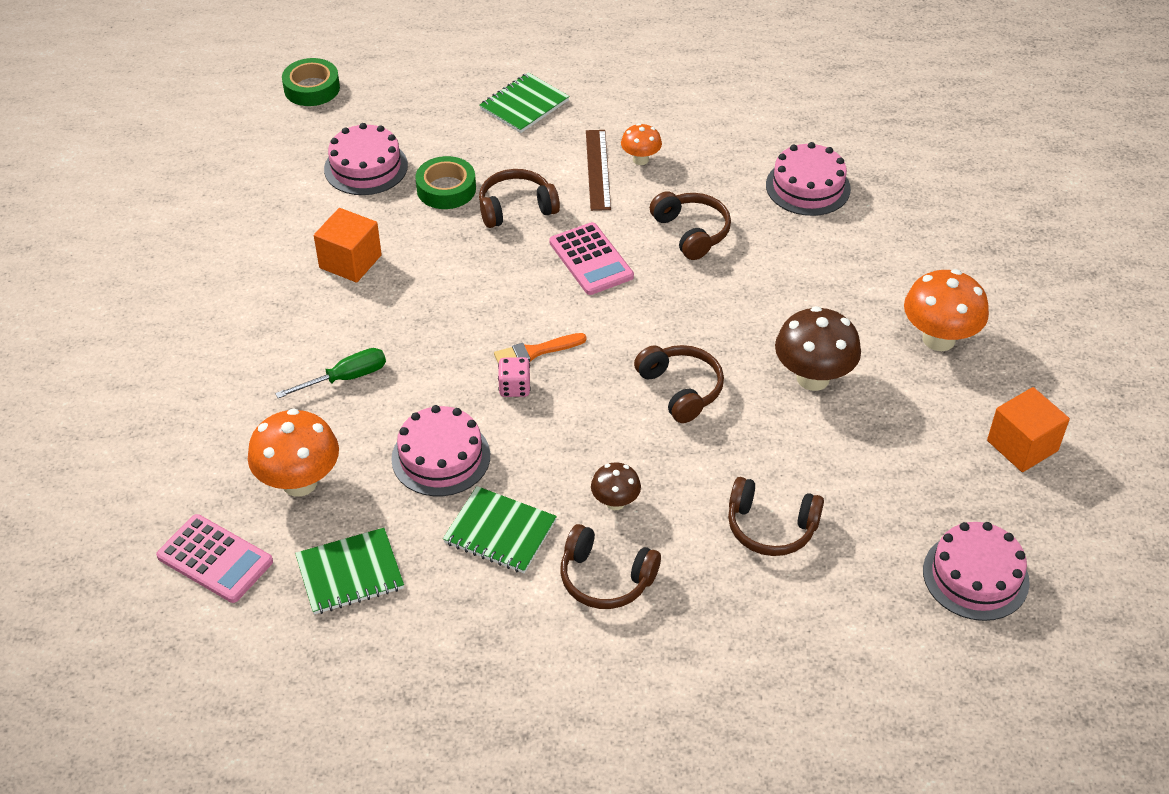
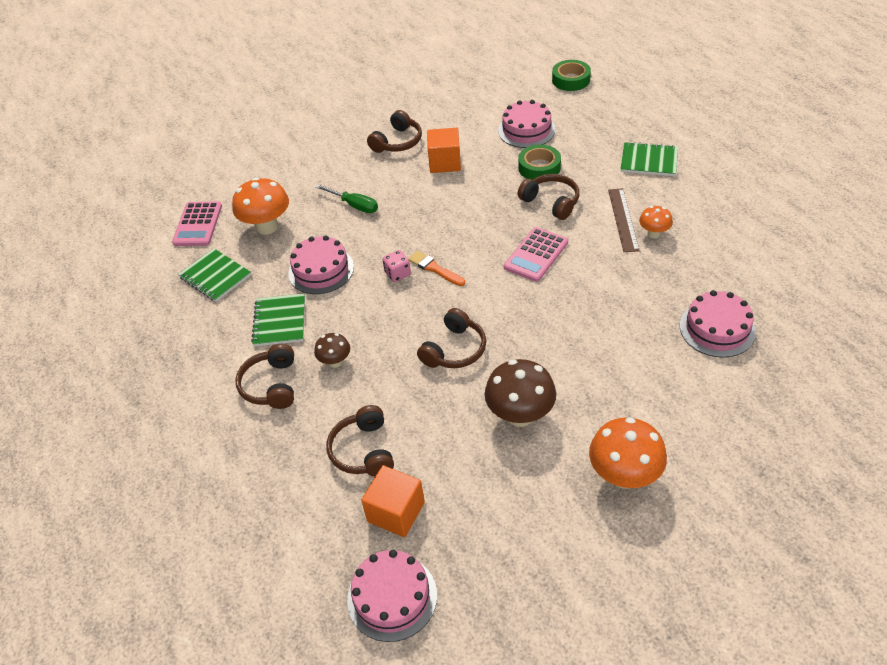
camera: 65 degrees right, 0 degrees up
brown ruler [586,130,611,211] -> brown ruler turned 60 degrees counterclockwise [608,188,640,252]
brown headphones [650,191,731,260] -> brown headphones moved to [367,110,422,153]
orange cube [987,387,1070,472] -> orange cube moved to [361,465,425,537]

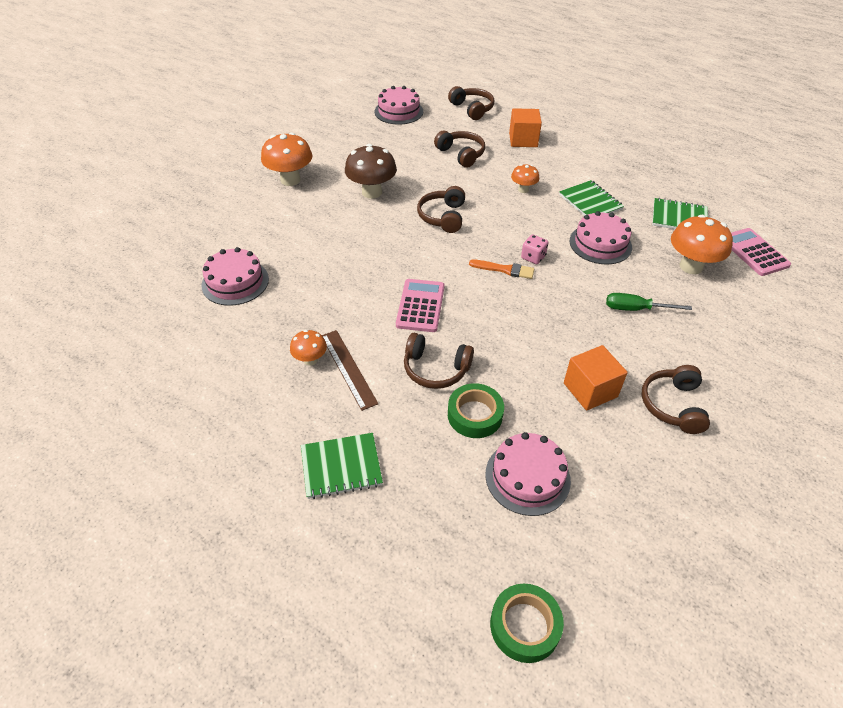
camera: 150 degrees right, 0 degrees up
brown headphones [235,344,294,409] -> brown headphones moved to [448,86,494,120]
brown mushroom [314,333,350,368] -> orange mushroom [511,164,539,193]
orange cube [361,465,425,537] -> orange cube moved to [509,108,542,147]

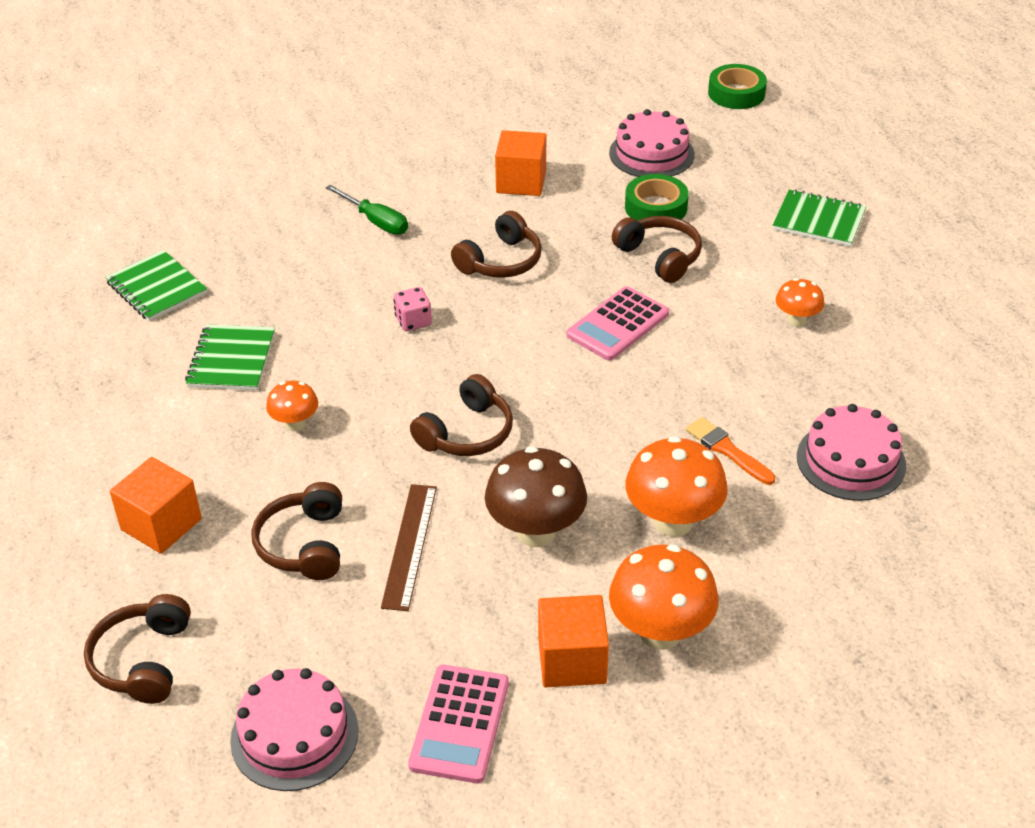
camera: 145 degrees left, 5 degrees down
brown ruler [322,330,378,411] -> brown ruler moved to [381,484,437,611]
orange brush [469,260,534,279] -> orange brush moved to [686,417,775,485]
pink cake [569,211,632,264] -> none
brown headphones [641,365,710,434] -> brown headphones moved to [451,211,542,278]
orange mushroom [671,215,733,274] -> orange mushroom moved to [625,436,728,537]
pink calculator [731,228,791,276] -> pink calculator moved to [408,665,509,783]
none -> orange cube [538,595,609,687]

